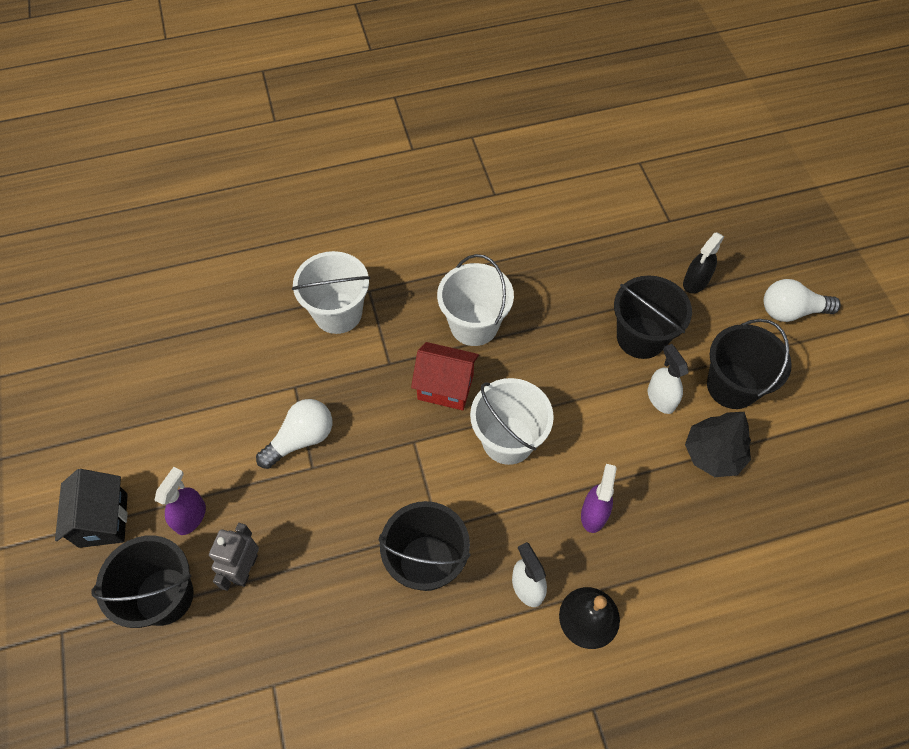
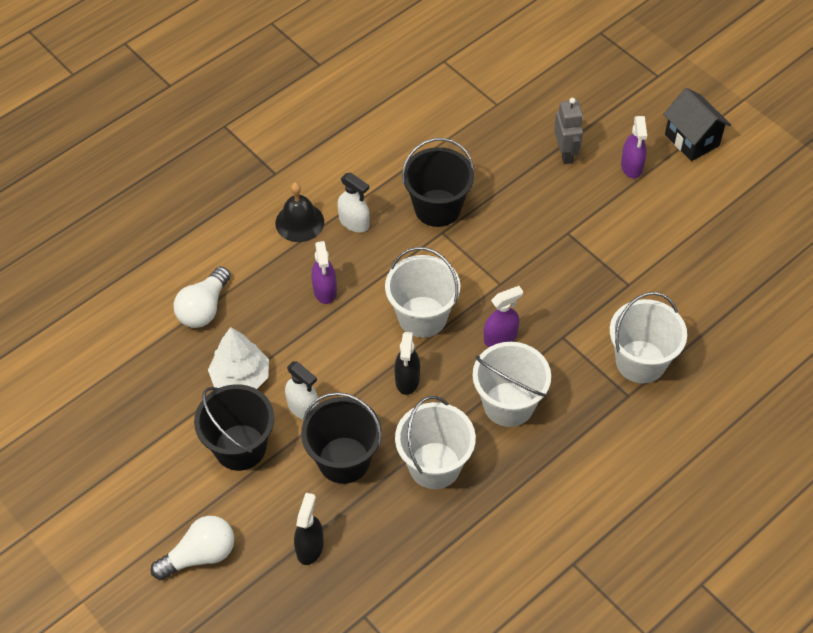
camera: 155 degrees right, 5 degrees down
black bucket [91,535,194,628] -> none
white light bulb [256,399,332,469] -> white light bulb moved to [173,266,231,328]
red house [411,342,479,410] -> purple spray bottle [484,286,523,347]
black tree [685,412,751,477] -> white tree [208,327,269,389]
none -> black spray bottle [395,332,420,395]
none -> white bucket [395,396,476,489]

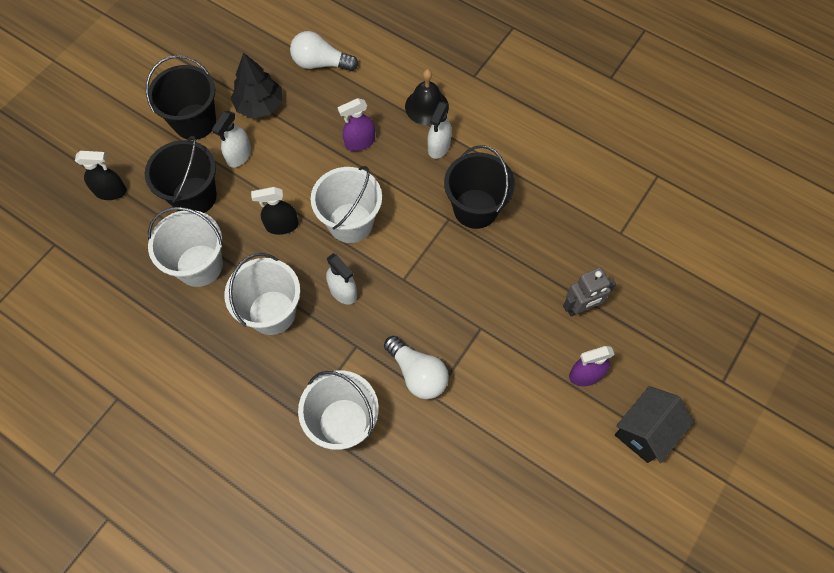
camera: 75 degrees right, 10 degrees up
white light bulb [151,516,234,580] -> white light bulb moved to [384,336,449,399]
white tree [208,327,269,389] -> black tree [231,53,282,118]
purple spray bottle [484,286,523,347] -> white spray bottle [326,253,357,305]

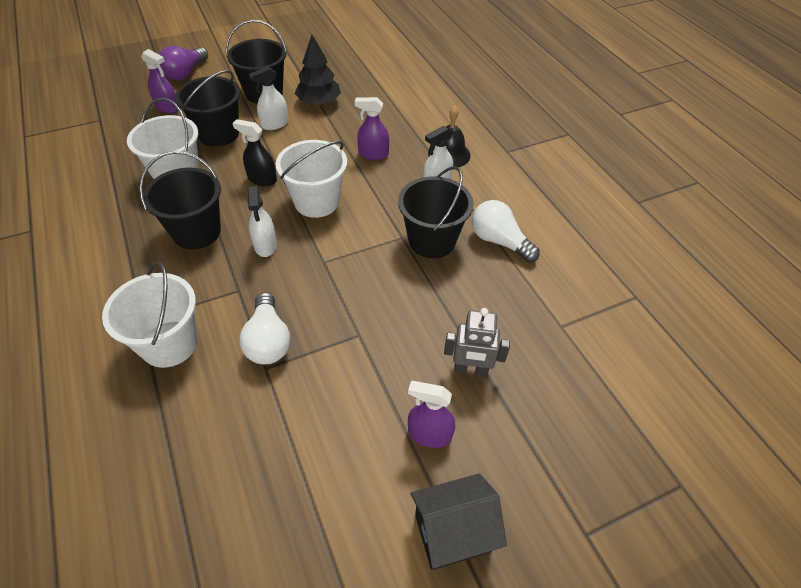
camera: 30 degrees right, 15 degrees down
black spray bottle [75,151,127,200] -> purple spray bottle [141,49,178,113]
white bucket [224,253,300,335] -> black bucket [139,151,221,249]
white light bulb [290,31,358,71] -> white light bulb moved to [472,200,540,262]
none -> purple light bulb [159,46,208,80]

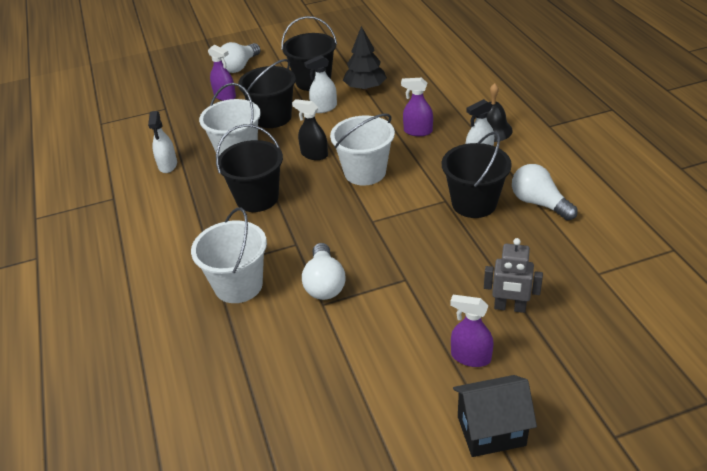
camera: 10 degrees right, 10 degrees down
purple light bulb [159,46,208,80] -> white light bulb [221,42,261,73]
white spray bottle [247,186,277,257] -> white spray bottle moved to [148,111,177,173]

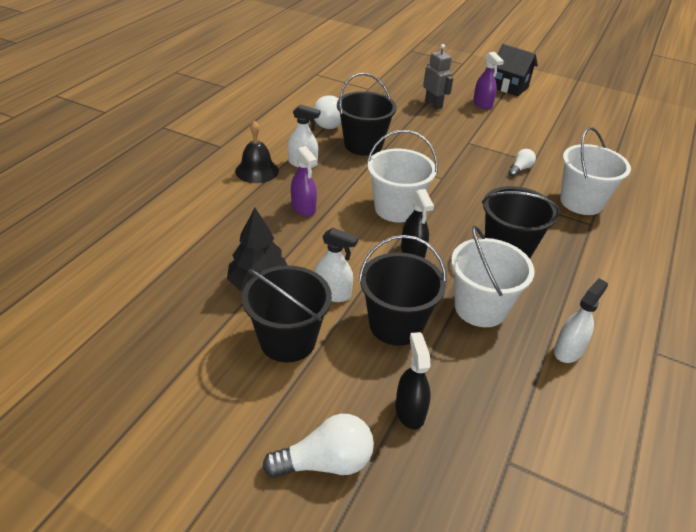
camera: 140 degrees left, 0 degrees up
purple spray bottle [208,45,236,101] -> black spray bottle [395,332,431,429]
white light bulb [302,243,345,300] -> white light bulb [509,149,536,176], size x0.57

